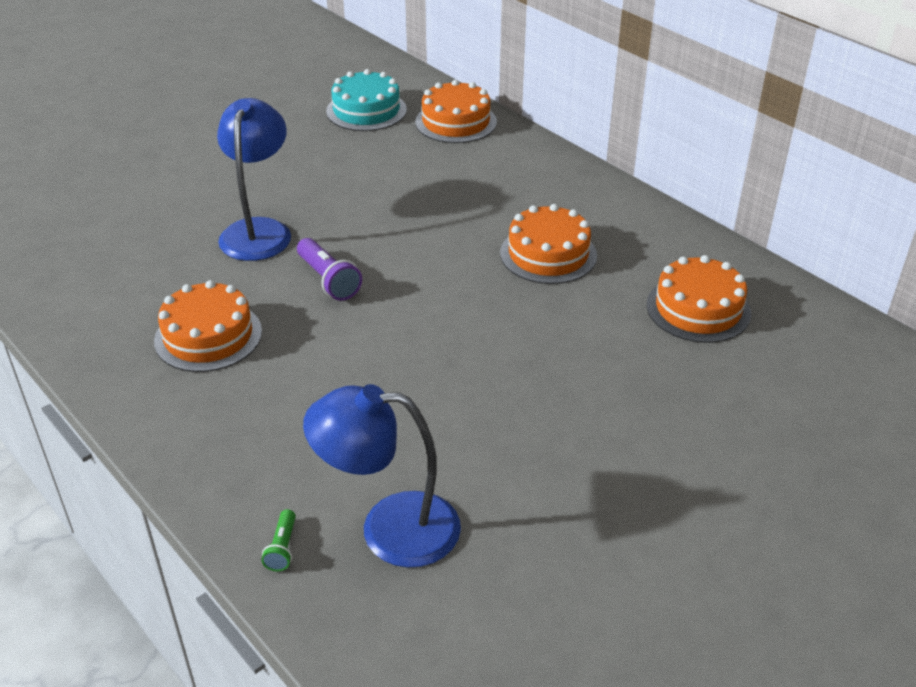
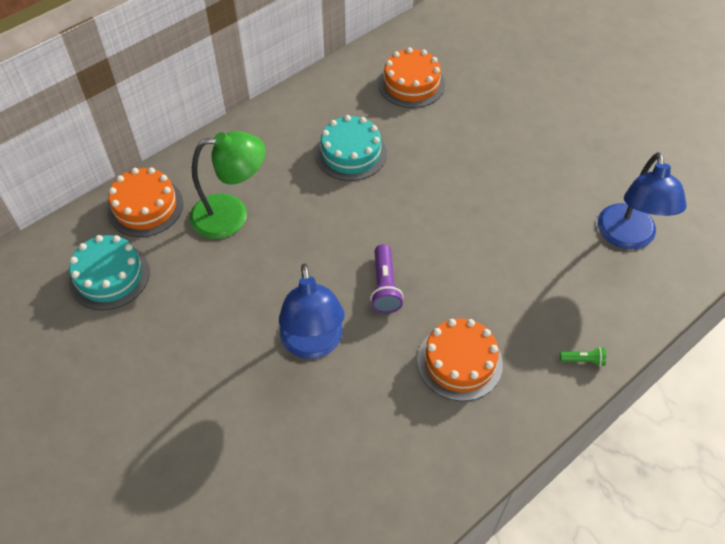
camera: 90 degrees left, 15 degrees up
blue lamp [217,98,291,261] -> blue lamp turned 105 degrees counterclockwise [279,264,345,359]
green flashlight [261,509,296,571] -> green flashlight moved to [560,347,606,367]
purple flashlight [297,238,362,301] -> purple flashlight turned 120 degrees clockwise [370,244,404,314]
orange cake [500,204,597,284] -> turquoise cake [315,115,387,181]
none -> green lamp [189,131,265,239]

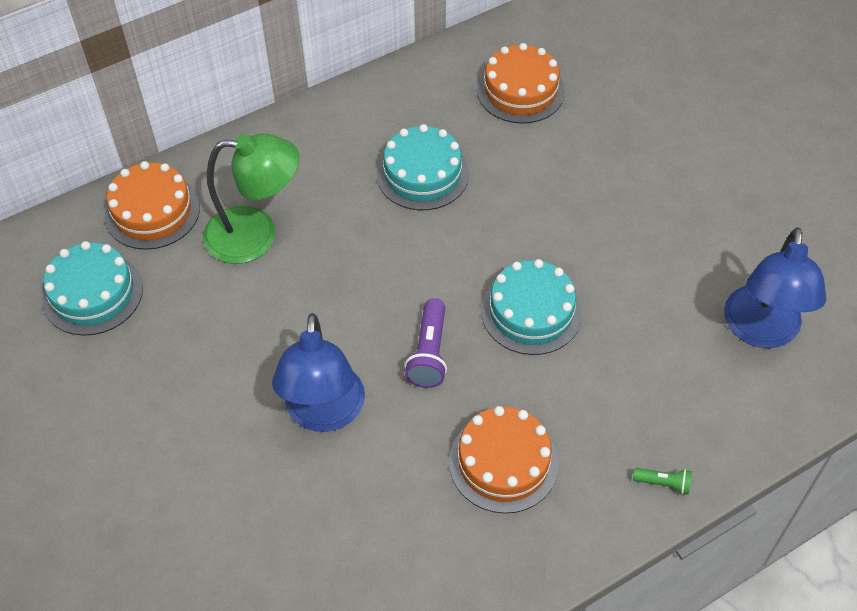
camera: 10 degrees right, 0 degrees up
none -> turquoise cake [481,259,582,355]

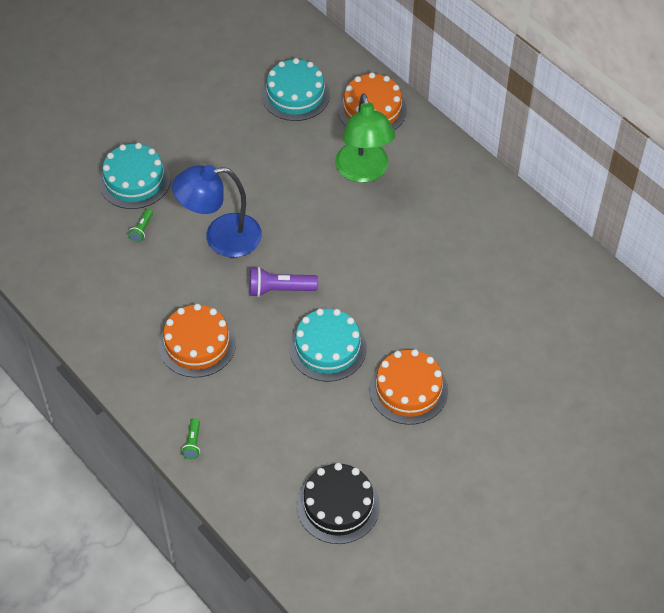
camera: 80 degrees right, 0 degrees up
turquoise cake [377,124,469,210] -> turquoise cake moved to [99,143,171,209]
orange cake [477,43,565,124] -> orange cake moved to [369,349,448,425]
blue lamp [724,227,826,348] -> black cake [297,463,380,544]
none -> green flashlight [128,209,153,242]

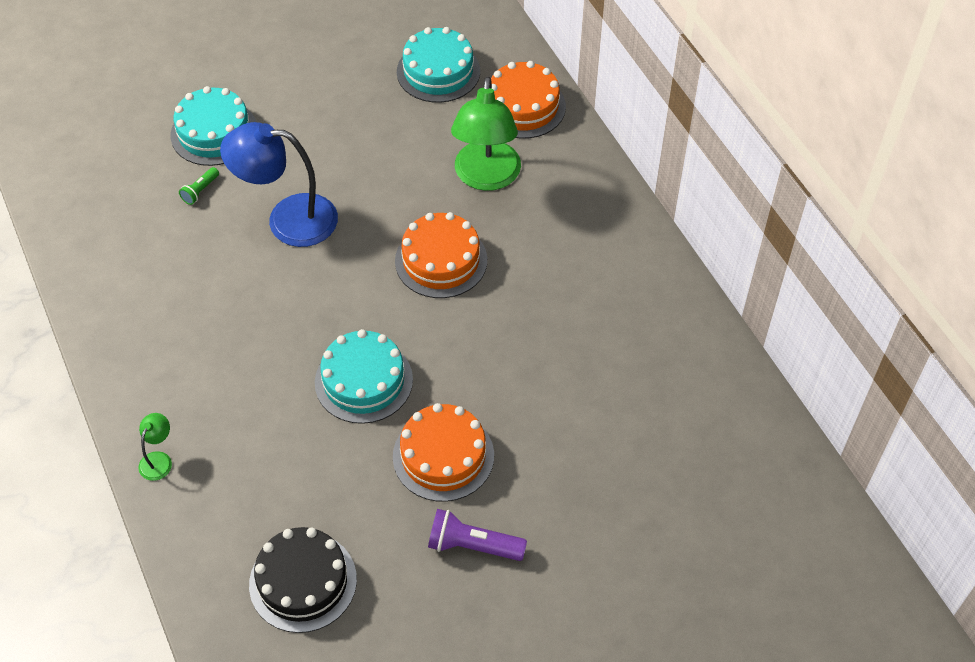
camera: 15 degrees right, 0 degrees up
orange cake [159,304,236,378] -> orange cake moved to [395,212,487,298]
green flashlight [182,418,200,459] -> green lamp [138,413,172,481]
purple flashlight [250,267,318,297] -> purple flashlight moved to [428,509,527,561]

